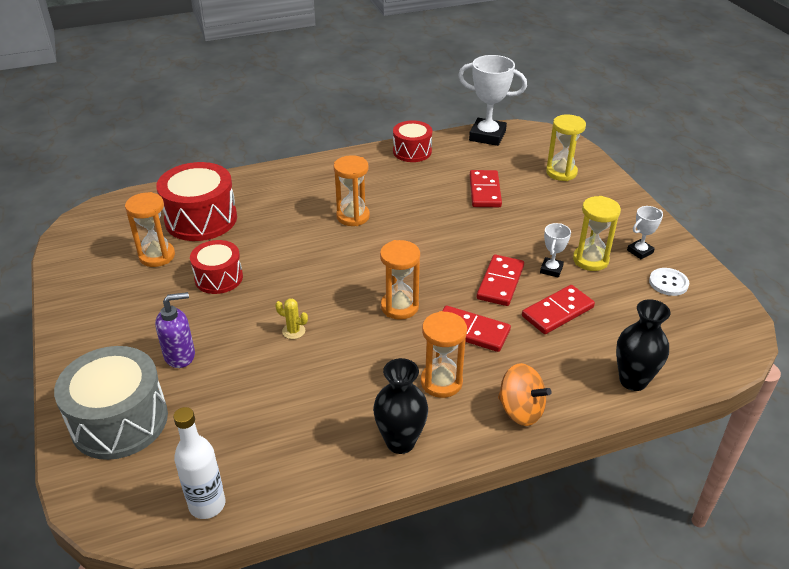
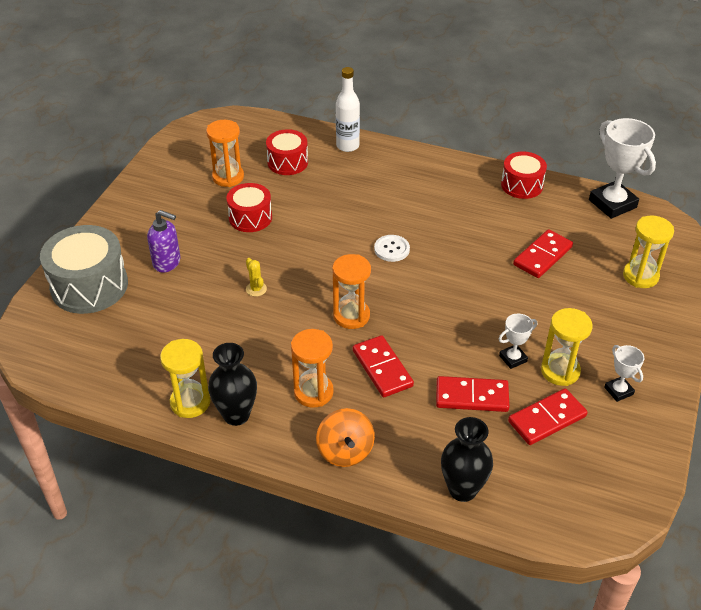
camera: 40 degrees right, 5 degrees up
red drum [156,162,237,241] -> red drum [266,129,308,175], size x0.61
white bottle [173,407,225,519] -> white bottle moved to [336,67,360,152]
orange hourglass [333,155,370,226] -> none
red domino [477,254,524,306] -> red domino moved to [508,388,588,445]
white trophy [627,206,663,259] -> white trophy turned 60 degrees clockwise [604,345,645,402]
white button [649,268,689,296] -> white button moved to [374,235,410,262]
none -> yellow hourglass [160,339,210,418]

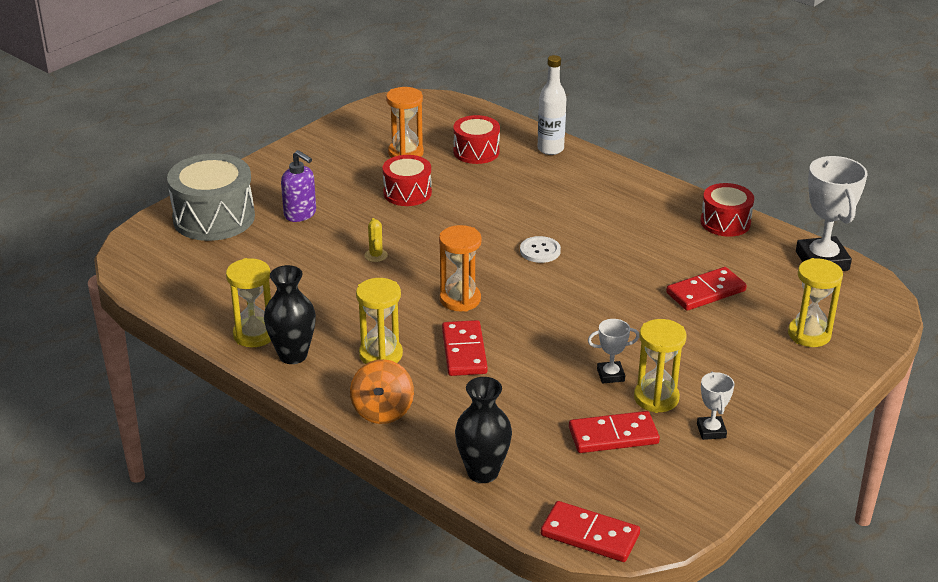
camera: 20 degrees right, 10 degrees down
orange hourglass [291,329,334,408] -> yellow hourglass [356,278,403,364]
red domino [436,376,510,412] -> red domino moved to [541,501,640,562]

